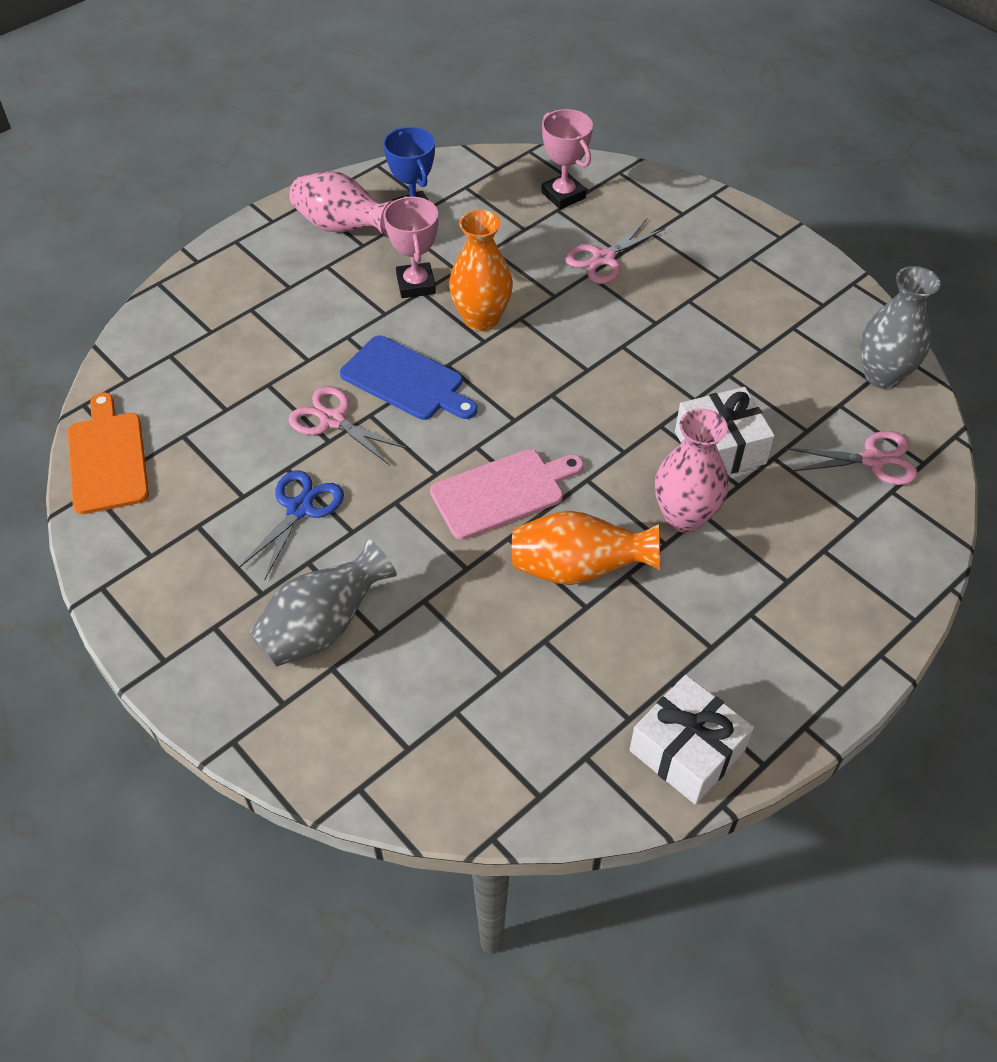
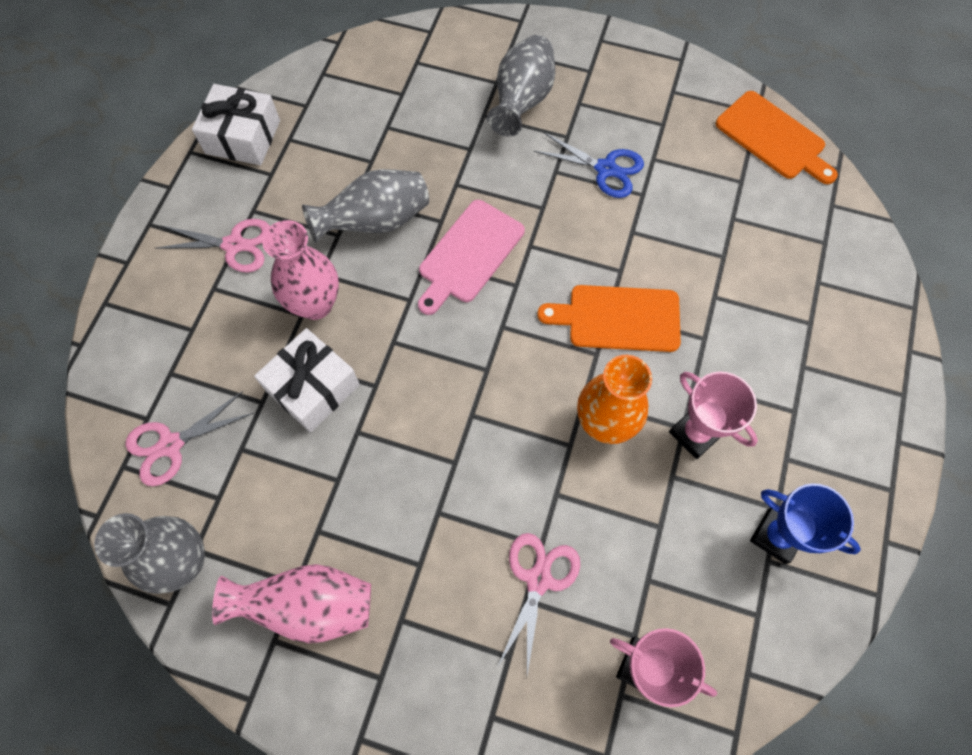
camera: 150 degrees right, 15 degrees up
blue scissors [238,470,344,579] -> blue scissors turned 60 degrees counterclockwise [534,132,644,198]
pink scissors [288,386,408,465] -> pink scissors moved to [155,219,270,273]
pink vase [289,171,395,238] -> pink vase moved to [212,564,371,644]
blue cutting board [340,336,477,420] -> orange cutting board [537,285,681,352]
orange vase [512,511,660,585] -> grey vase [302,169,429,243]

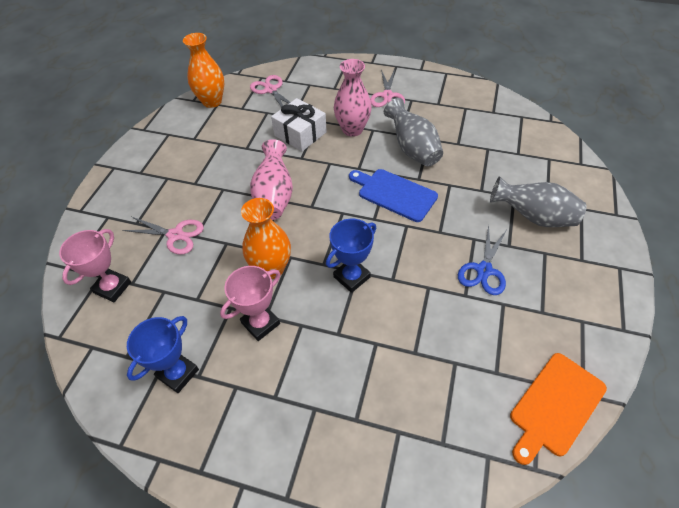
camera: 90 degrees right, 15 degrees down
grey vase [94,513,205,594] -> orange vase [183,33,224,108]
white gift [192,84,280,165] -> none
pink vase [212,564,371,644] -> pink vase moved to [250,139,293,220]
pink cutting board [418,200,525,315] -> blue cutting board [349,169,438,222]
orange cutting board [537,285,681,352] -> blue trophy [326,219,376,293]

